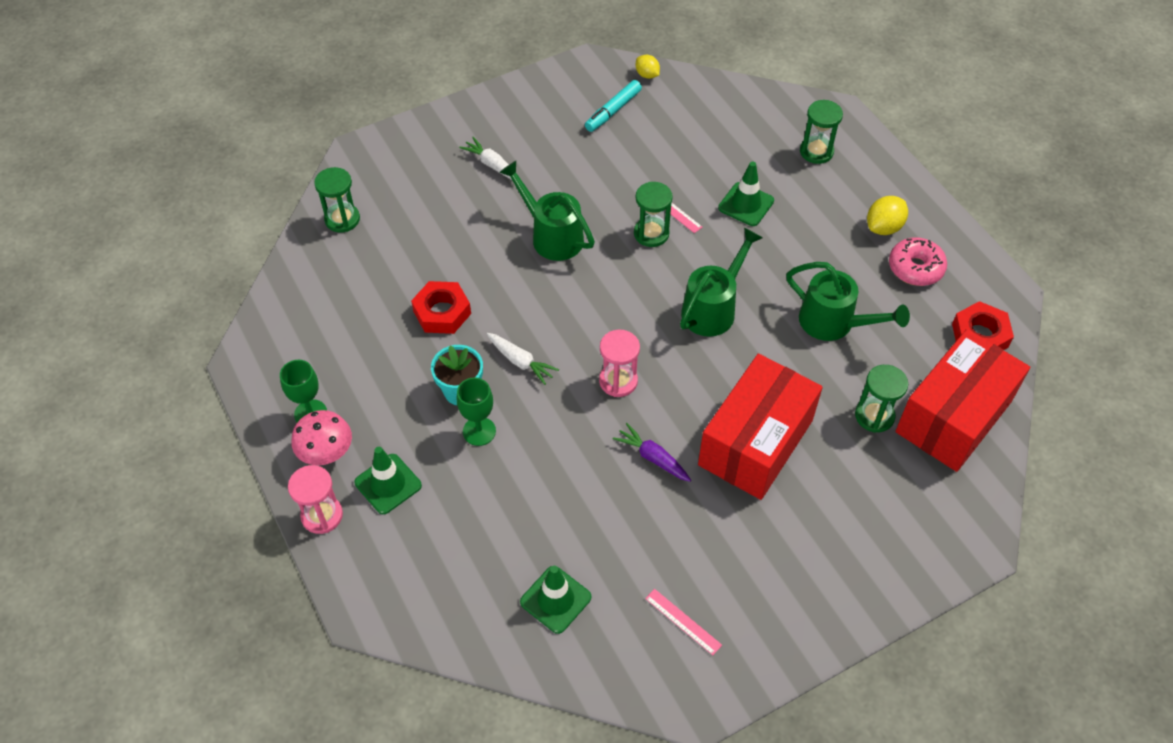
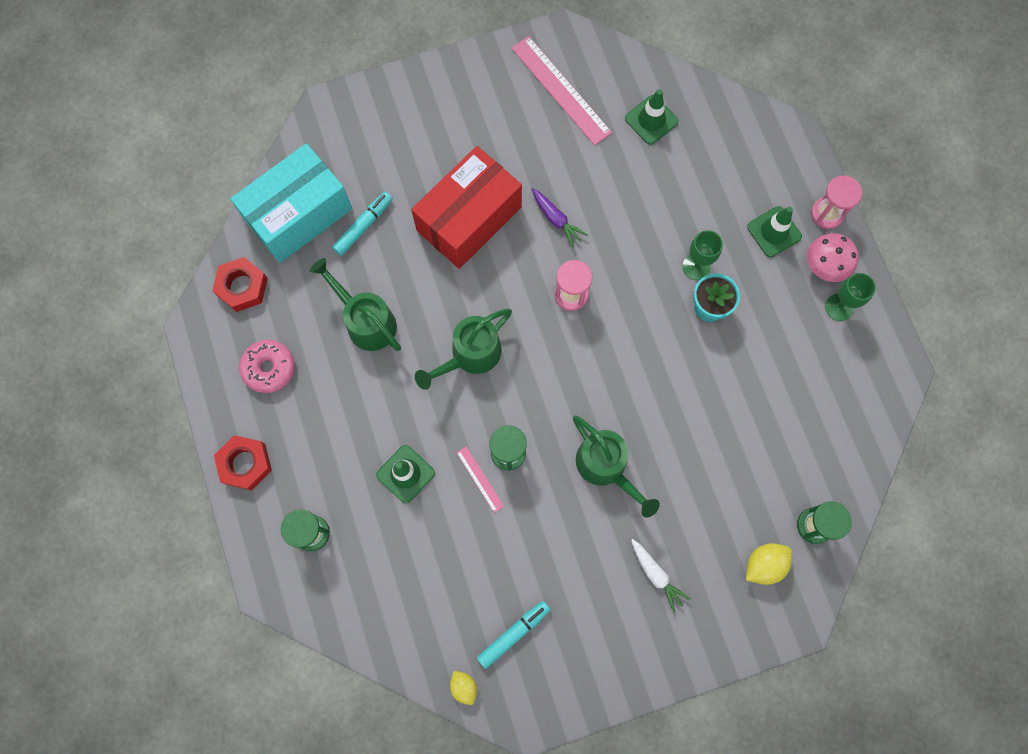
camera: 170 degrees left, 20 degrees up
red nut [411,281,471,334] -> red nut moved to [214,435,272,491]
white carrot [487,333,559,385] -> none
pink ruler [645,589,722,655] -> pink ruler [511,36,612,145], size x2.09
green hourglass [855,365,908,433] -> turquoise marker [332,192,393,256]
yellow lemon [867,196,908,235] -> yellow lemon moved to [746,543,792,585]
red box [895,329,1030,472] -> turquoise box [230,143,352,263]

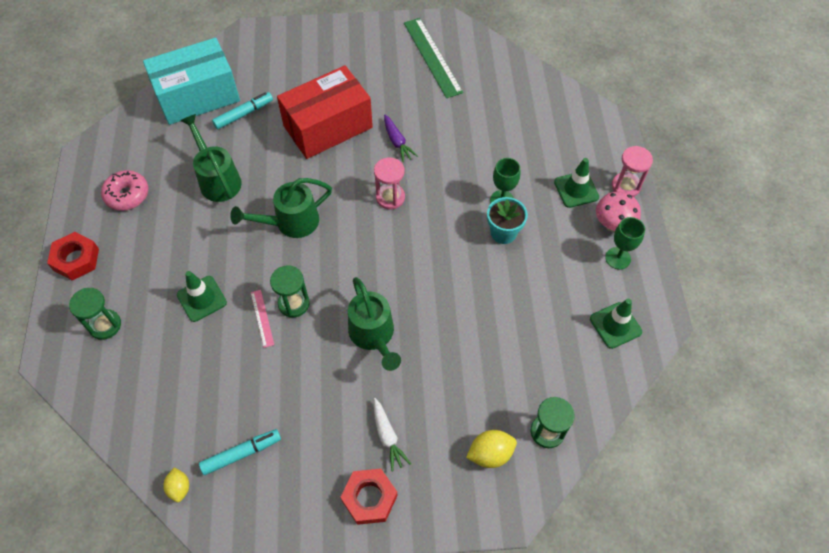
camera: 15 degrees right, 15 degrees down
red nut [212,257,268,312] -> red nut moved to [340,469,398,525]
pink ruler [511,36,612,145] -> green ruler [404,18,463,98]
green traffic cone [625,89,678,145] -> green traffic cone moved to [590,299,642,349]

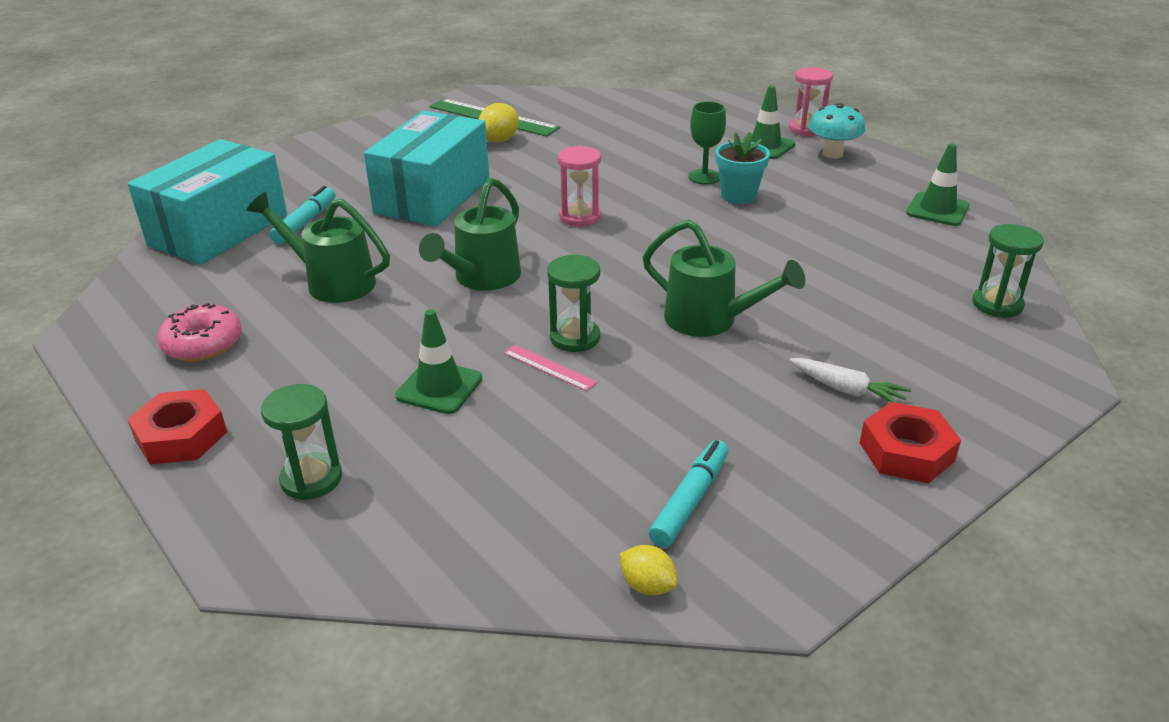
camera: 35 degrees left, 25 degrees down
red box [277,65,373,159] -> turquoise box [364,111,489,226]
purple carrot [384,115,418,162] -> none
yellow lemon [466,430,517,468] -> yellow lemon moved to [479,103,519,143]
pink mushroom [596,191,641,232] -> turquoise mushroom [809,103,865,158]
green goblet [605,217,645,270] -> none

